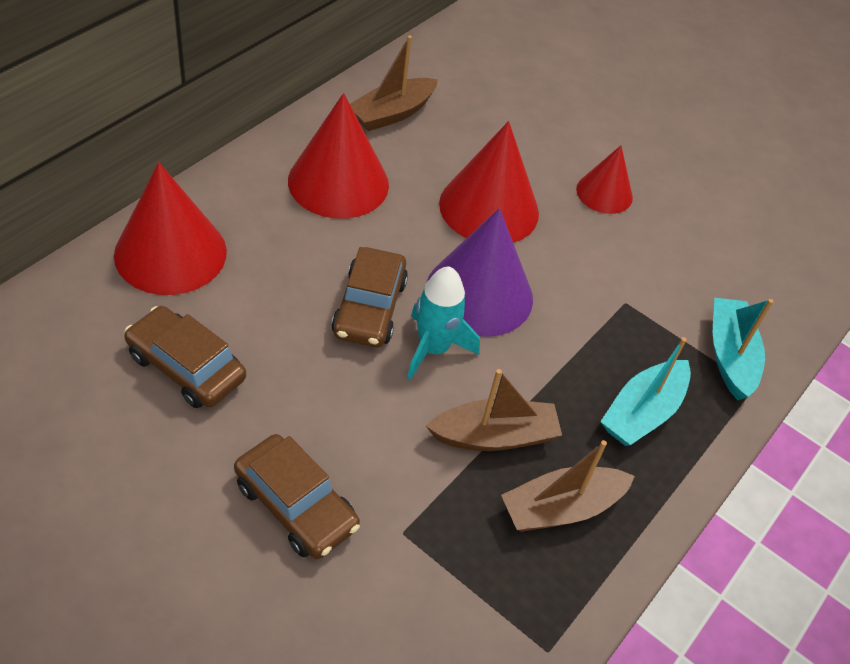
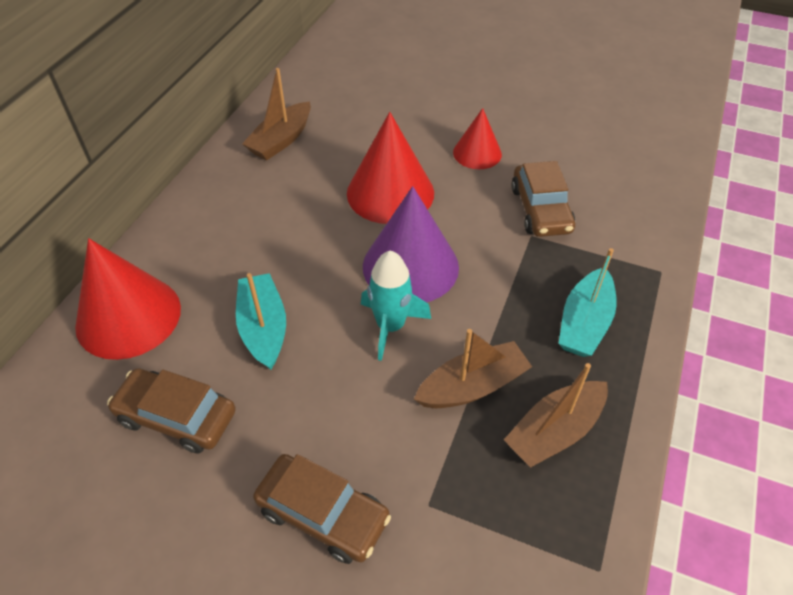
camera: 10 degrees left, 0 degrees up
red cone [288,93,389,219] -> none
brown car [331,247,408,347] -> brown car moved to [511,161,575,237]
turquoise boat [713,298,773,400] -> turquoise boat moved to [236,273,286,370]

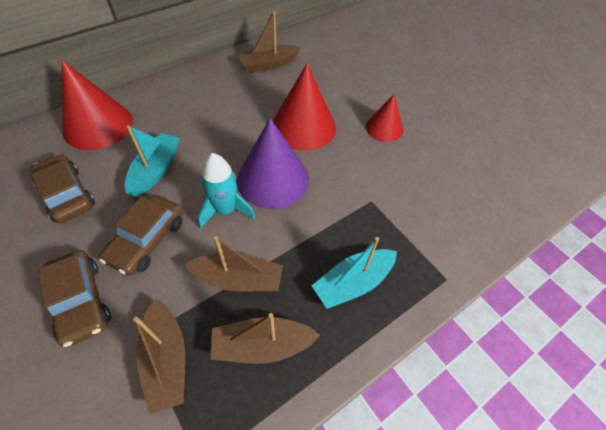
camera: 30 degrees right, 5 degrees up
brown car [511,161,575,237] -> brown car moved to [99,195,183,276]
none -> brown boat [133,298,185,414]

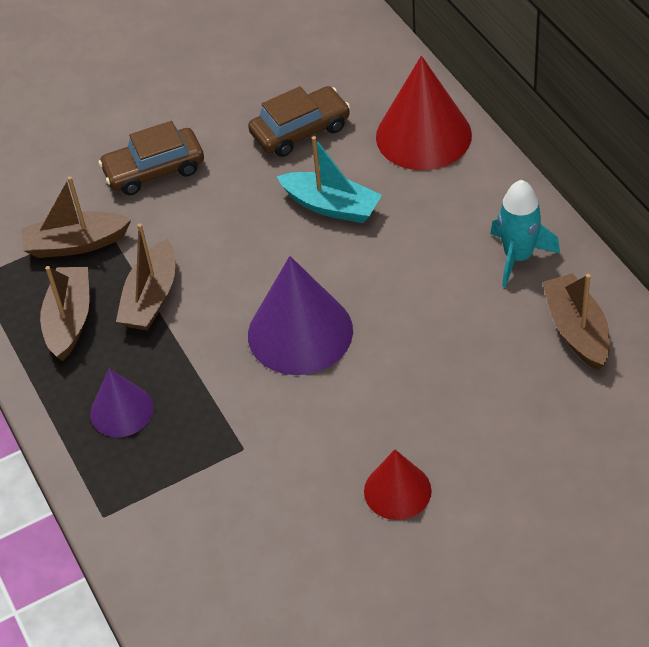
camera: 105 degrees right, 5 degrees down
brown car [99,195,183,276] -> none
turquoise rocket [197,153,255,229] -> turquoise rocket moved to [490,180,560,288]
red cone [273,64,336,151] -> none
turquoise boat [312,237,397,309] -> purple cone [90,369,154,437]

